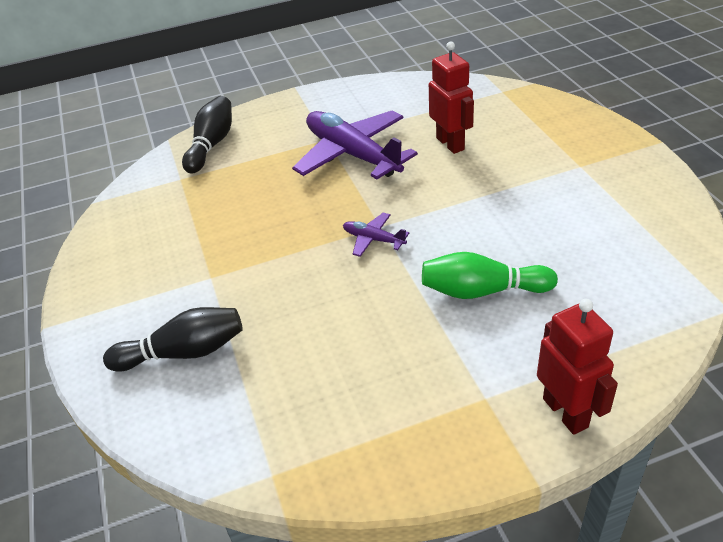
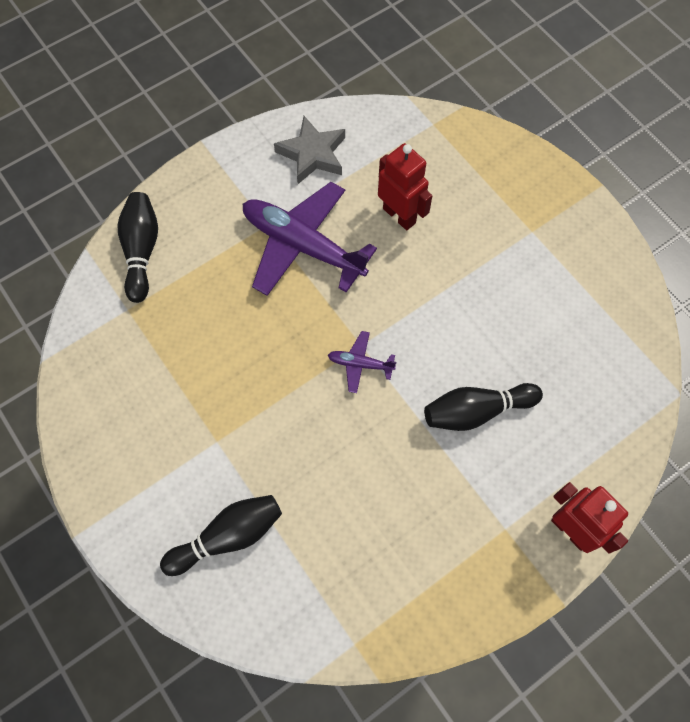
camera: 20 degrees left, 25 degrees up
green bowling pin [422,252,558,299] -> black bowling pin [424,383,543,431]
none -> grey star [274,116,345,184]

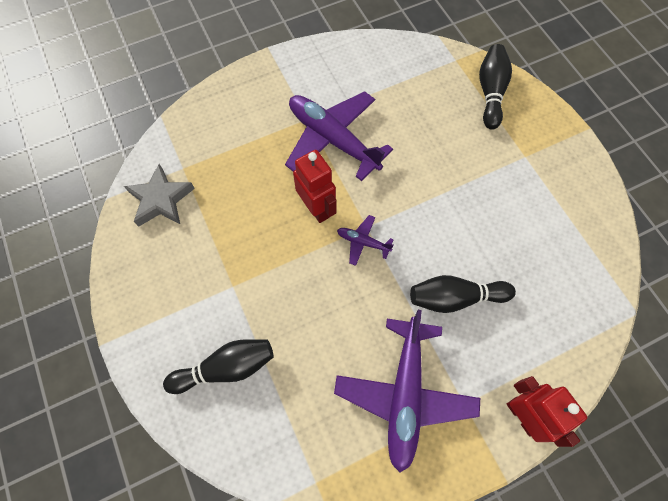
camera: 10 degrees right, 0 degrees up
black bowling pin [117,192,158,303] -> black bowling pin moved to [479,44,512,130]
grey star [274,116,345,184] -> grey star moved to [124,164,195,227]
red robot [378,143,432,230] -> red robot moved to [293,150,337,223]
none -> purple plane [334,310,480,472]

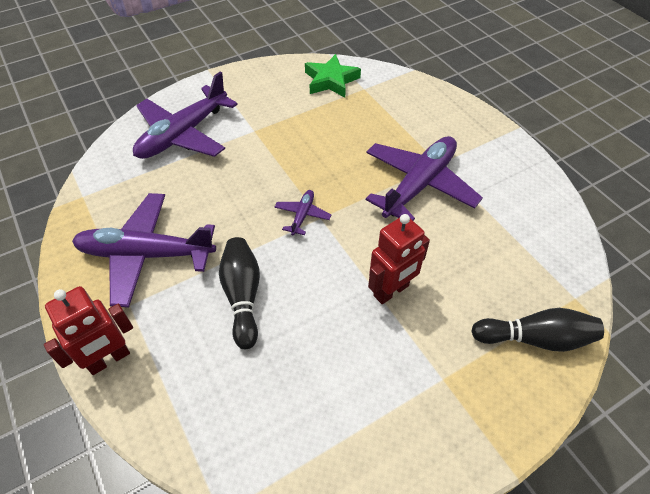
camera: 85 degrees right, 15 degrees down
grey star [124,164,195,227] -> green star [305,54,361,98]
black bowling pin [163,339,274,394] -> purple plane [133,72,238,159]
red robot [293,150,337,223] -> red robot moved to [368,214,430,304]

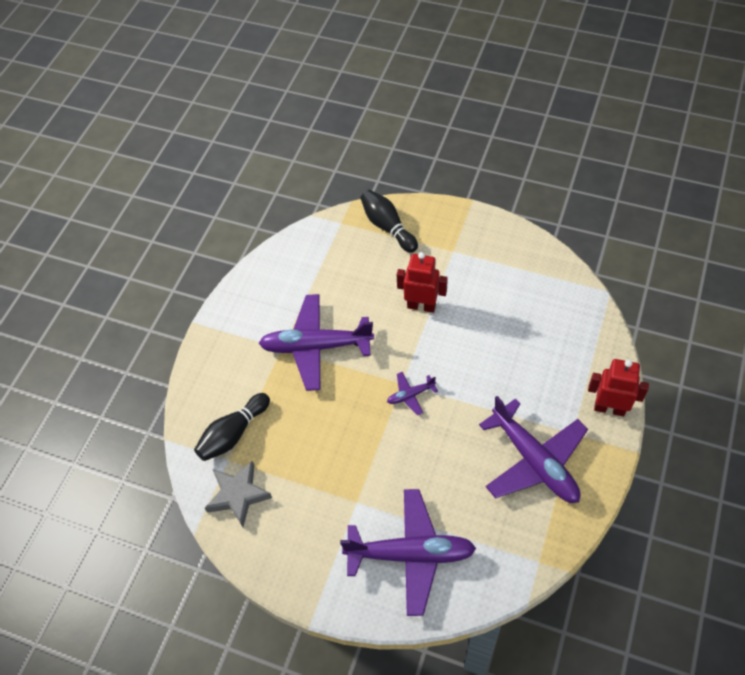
camera: 125 degrees left, 5 degrees up
black bowling pin [219,237,260,349] -> black bowling pin moved to [194,393,270,461]
green star [305,54,361,98] -> grey star [205,461,272,527]

